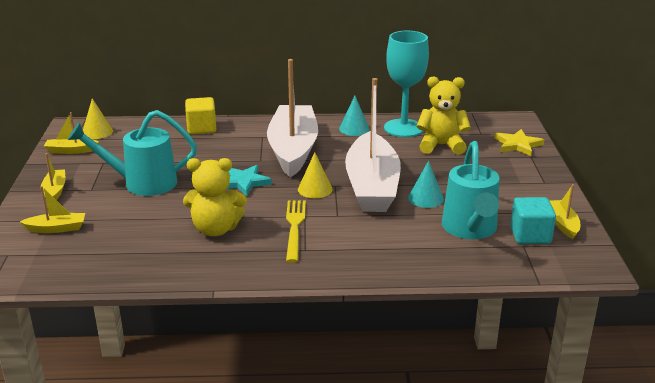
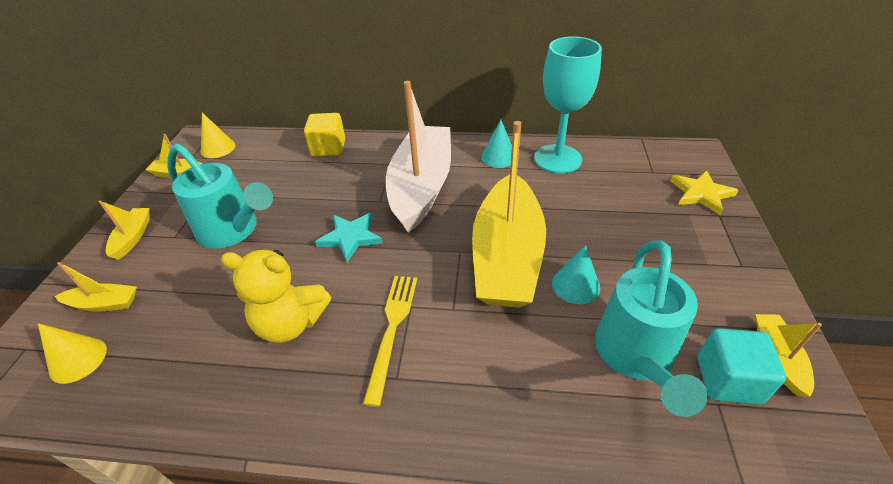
camera: 10 degrees right, 15 degrees up
turquoise watering can [68,110,197,196] -> turquoise watering can turned 150 degrees counterclockwise [167,144,273,249]
yellow cone [298,152,333,198] -> yellow cone moved to [38,323,107,384]
white boat [345,78,401,212] -> yellow boat [472,121,546,308]
yellow teddy bear [417,76,471,155] -> none

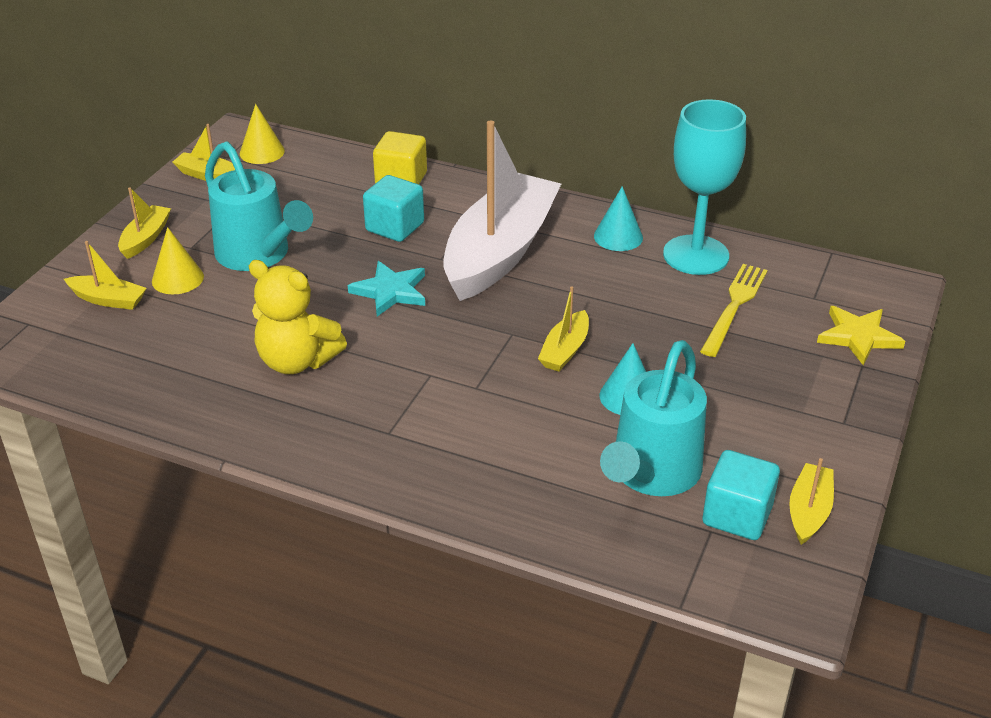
camera: 15 degrees right, 5 degrees down
yellow cone [38,323,107,384] -> yellow cone moved to [152,227,204,294]
yellow fork [363,276,417,407] -> yellow fork moved to [700,264,768,357]
yellow boat [472,121,546,308] -> yellow boat [538,287,589,372], size x0.42
none -> turquoise cube [363,175,424,242]

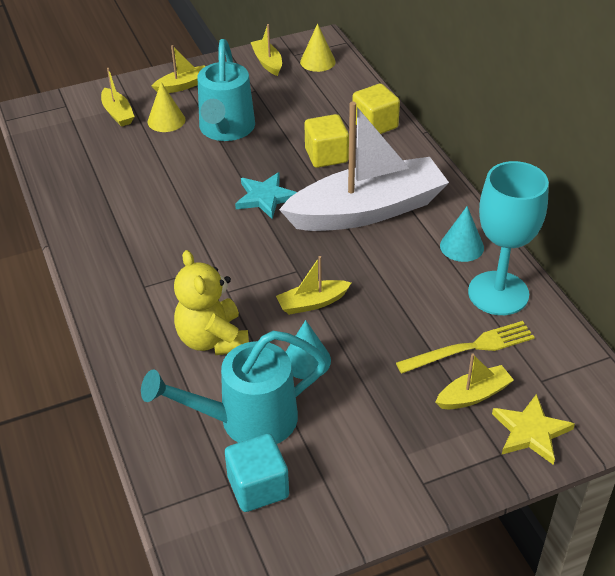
camera: 45 degrees right, 5 degrees up
yellow teddy bear [249,260,347,374] -> yellow teddy bear moved to [174,250,249,355]
turquoise cube [363,175,424,242] -> yellow cube [304,114,349,168]
yellow boat [789,458,834,545] -> yellow boat moved to [435,354,514,409]

